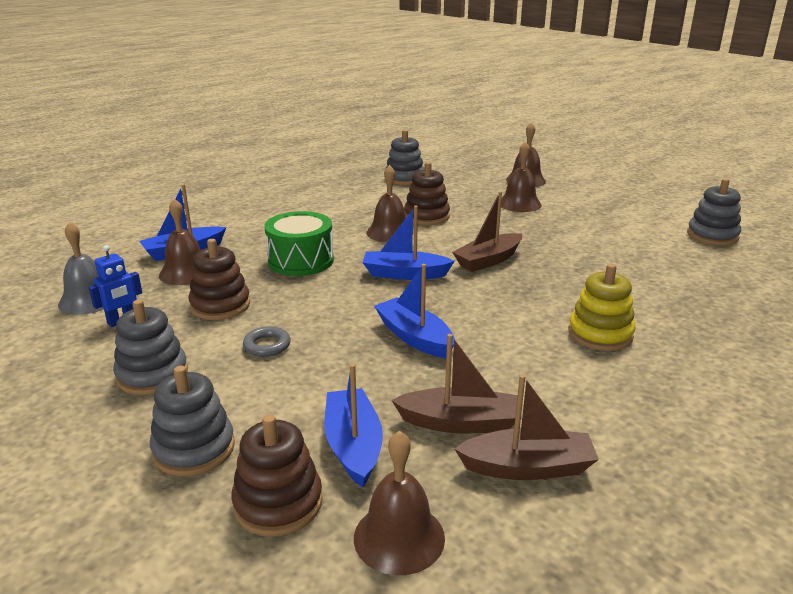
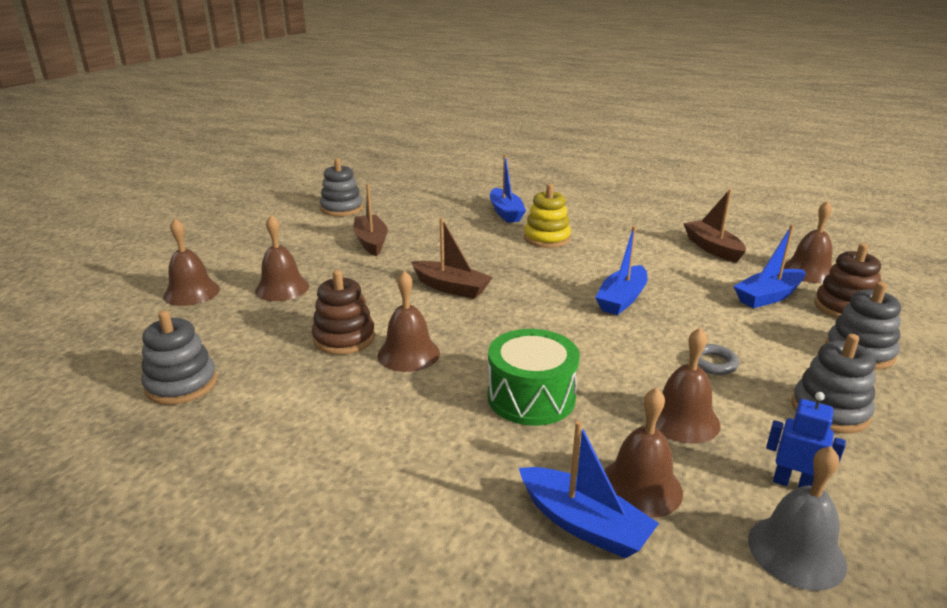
camera: 110 degrees left, 0 degrees up
brown stacking toy [188,239,250,320] -> brown bell [655,328,720,444]
blue boat [363,206,455,280] -> blue boat moved to [490,154,526,223]
brown boat [391,334,518,433] -> brown boat moved to [353,184,388,256]

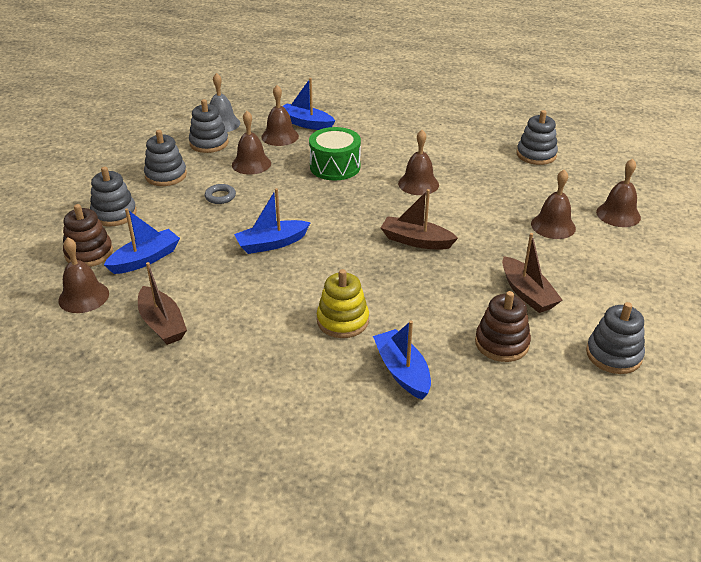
camera: 170 degrees right, 10 degrees up
brown stacking toy [312,270,375,355] -> brown stacking toy moved to [475,291,531,362]
blue boat [595,226,647,315] -> blue boat turned 135 degrees counterclockwise [234,188,311,254]
blue robot [766,392,846,488] -> grey stacking toy [189,99,229,153]

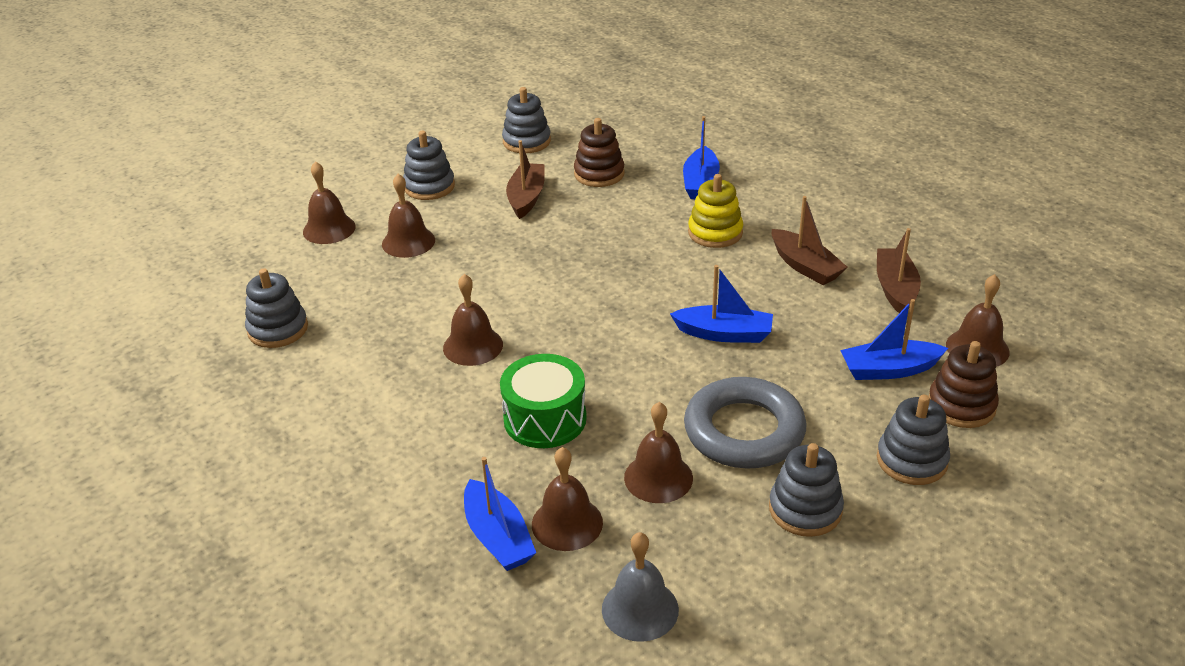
camera: 145 degrees left, 0 degrees up
grey stacking toy [189,99,229,153] -> grey stacking toy moved to [403,130,455,200]
grey ring [205,184,236,204] -> grey ring [684,377,807,469], size x2.46
brown boat [381,189,458,250] -> brown boat moved to [772,196,847,285]

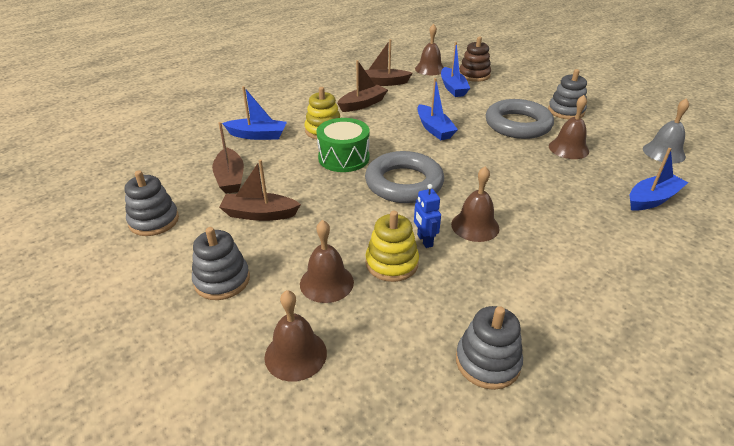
camera: 95 degrees left, 0 degrees up
green drum [500,354,587,448] -> green drum moved to [317,118,370,172]
brown bell [532,447,603,551] -> none
brown stacking toy [574,118,625,187] -> brown boat [212,122,244,194]
blue boat [670,265,773,343] -> blue boat turned 150 degrees clockwise [417,78,458,140]
grey stacking toy [877,395,950,485] -> none
none -> grey ring [365,151,444,203]
none -> yellow stacking toy [365,211,419,282]
none -> blue robot [414,184,441,248]

